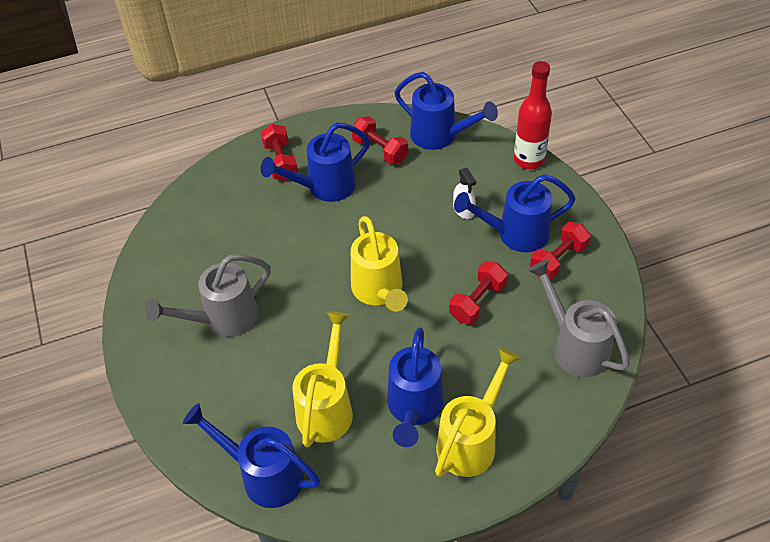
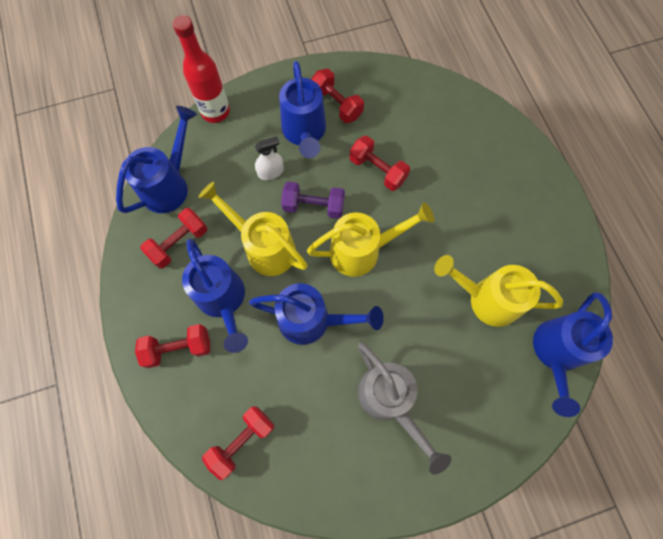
camera: 90 degrees left, 20 degrees up
blue watering can [387,327,444,447] -> blue watering can moved to [249,283,384,345]
yellow watering can [435,347,521,477] -> yellow watering can moved to [198,182,308,276]
grey watering can [528,260,630,378] -> none
none -> red dumbbell [202,406,274,480]
none -> purple dumbbell [281,182,345,219]

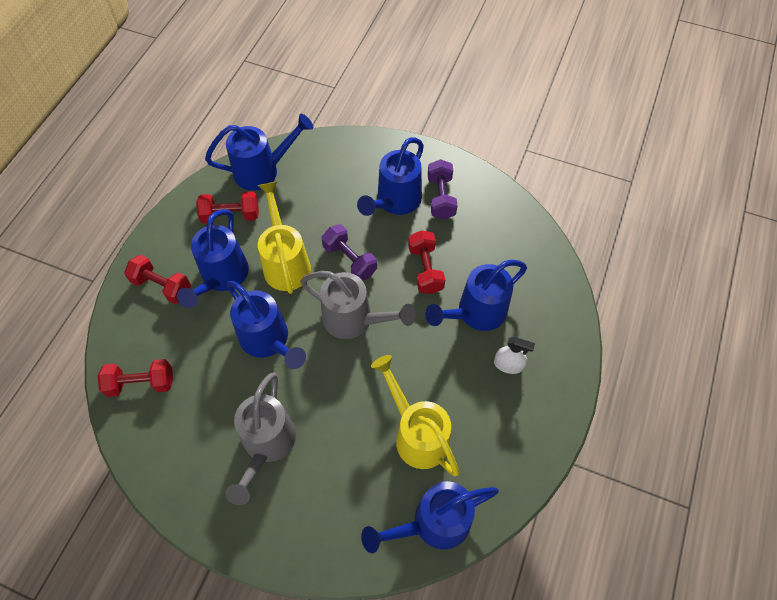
camera: 40 degrees right, 10 degrees down
red bottle [172,15,230,123] -> none
white spray bottle [255,136,284,180] -> white spray bottle moved to [494,337,535,374]
yellow watering can [307,202,434,277] -> grey watering can [300,271,416,339]
red dumbbell [311,69,364,123] -> purple dumbbell [428,159,457,220]
none -> blue watering can [425,260,527,331]

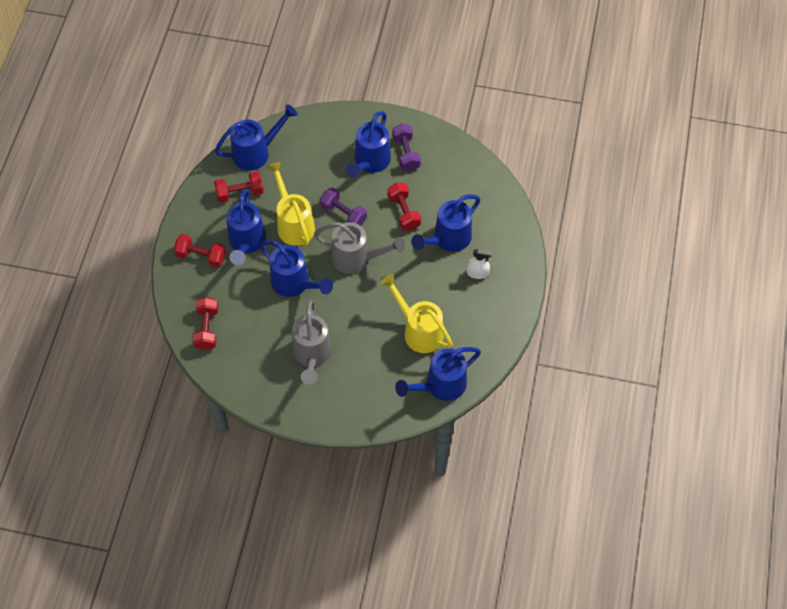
camera: 10 degrees left, 0 degrees up
red dumbbell [98,359,173,397] -> red dumbbell turned 75 degrees counterclockwise [193,297,218,350]

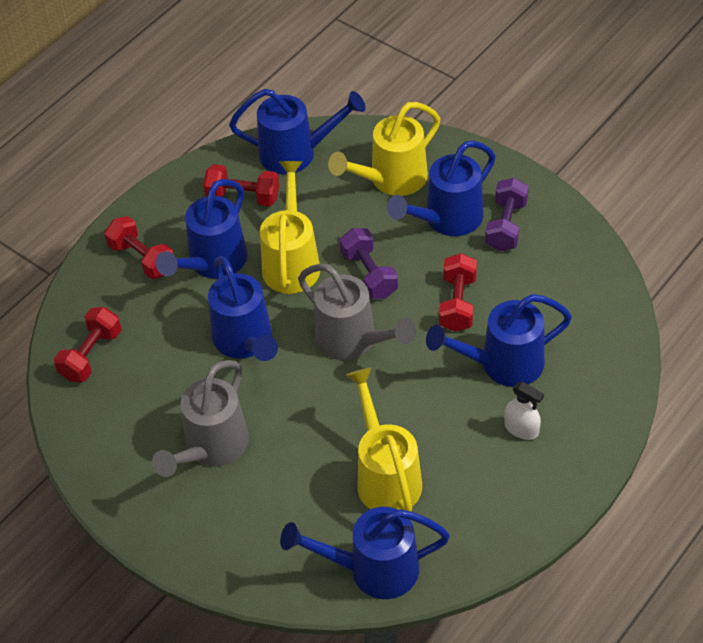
camera: 30 degrees right, 10 degrees down
none -> yellow watering can [328,102,440,196]

